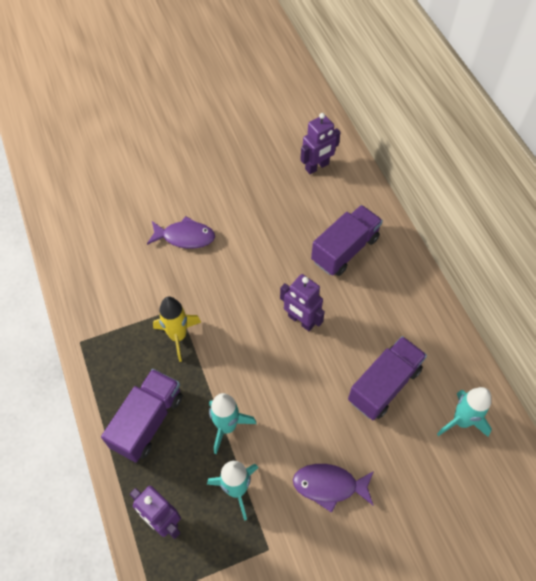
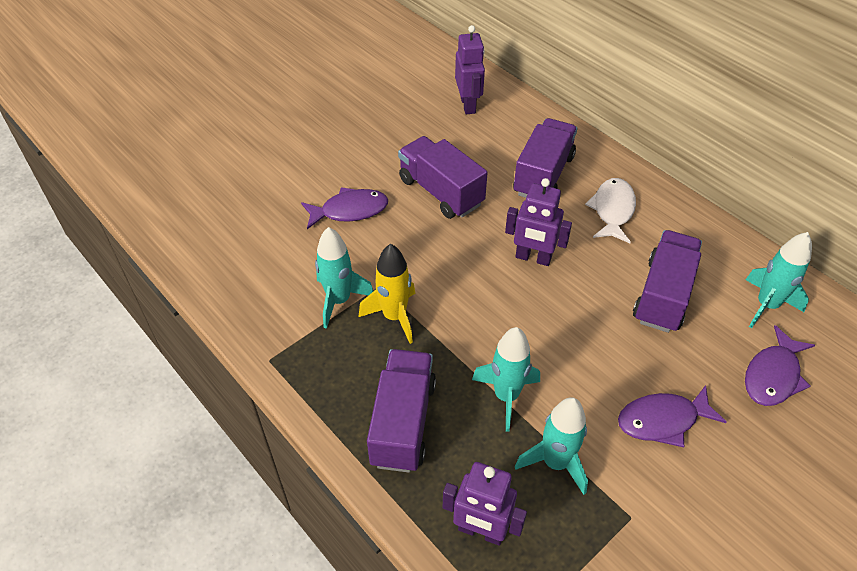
camera: 20 degrees left, 10 degrees down
purple robot [300,113,341,174] -> purple robot turned 45 degrees counterclockwise [455,25,485,114]
none -> turquoise rocket [315,227,373,329]
none -> purple truck [398,136,488,219]
none -> white fish [585,178,636,243]
none -> purple fish [745,325,815,406]

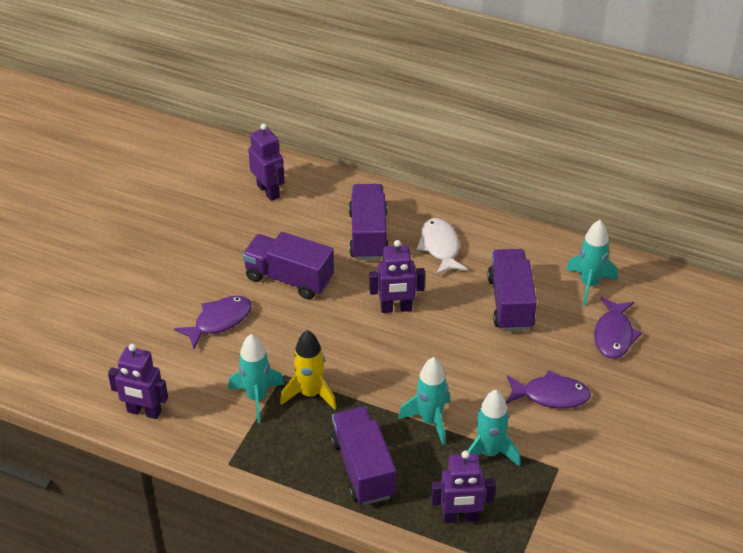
camera: 25 degrees left, 5 degrees down
purple fish [618,385,727,447] -> purple fish turned 135 degrees counterclockwise [506,370,591,408]
none -> purple robot [108,344,168,419]

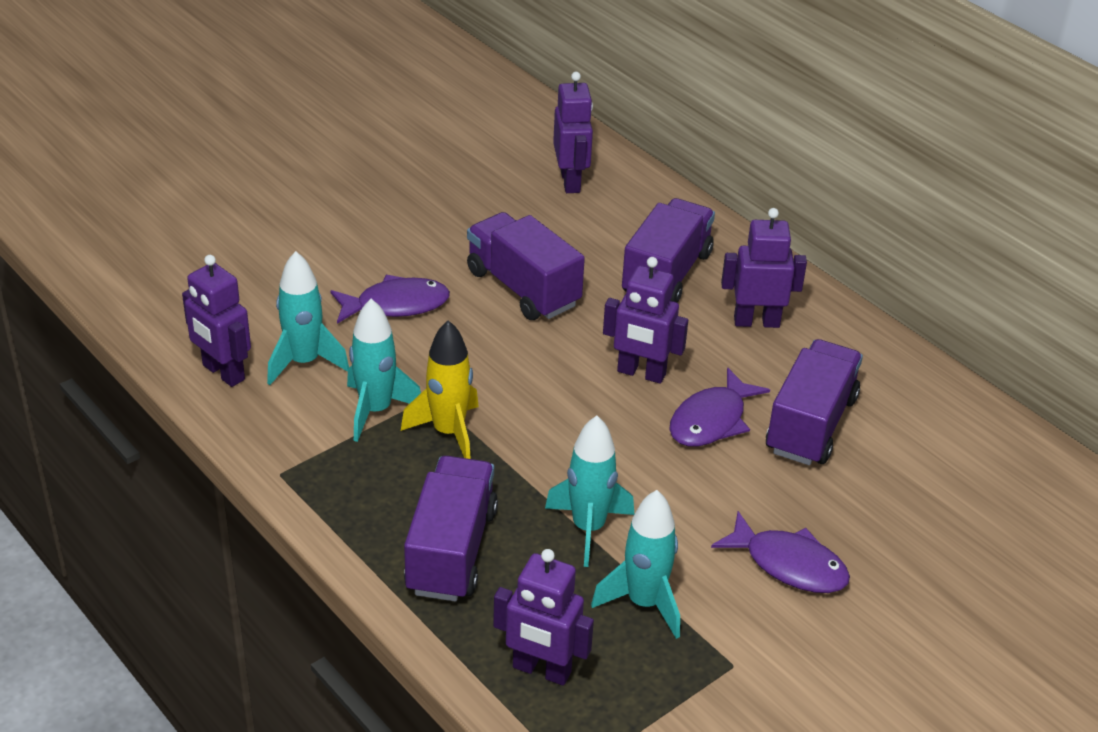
camera: 25 degrees right, 5 degrees down
white fish [417,218,468,275] -> purple robot [721,208,807,328]
turquoise rocket [566,220,618,306] -> turquoise rocket moved to [267,251,349,385]
purple fish [594,297,642,359] -> purple fish moved to [669,367,770,446]

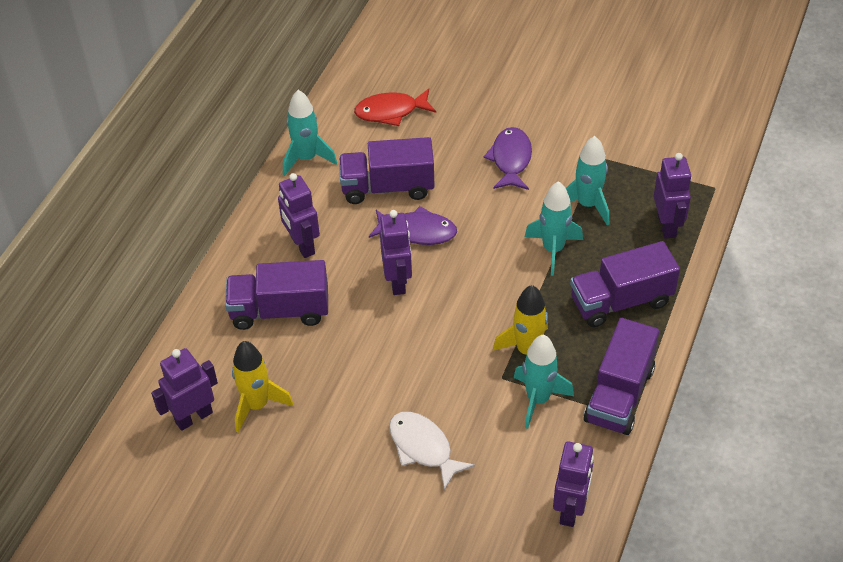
camera: 115 degrees left, 10 degrees up
turquoise rocket [267,251,349,385] -> turquoise rocket moved to [283,90,337,176]
purple fish [330,275,450,324] -> white fish [389,412,475,490]
purple truck [467,212,585,320] -> purple truck moved to [584,318,659,435]
none -> yellow rocket [232,341,293,433]
none -> red fish [354,89,436,126]

